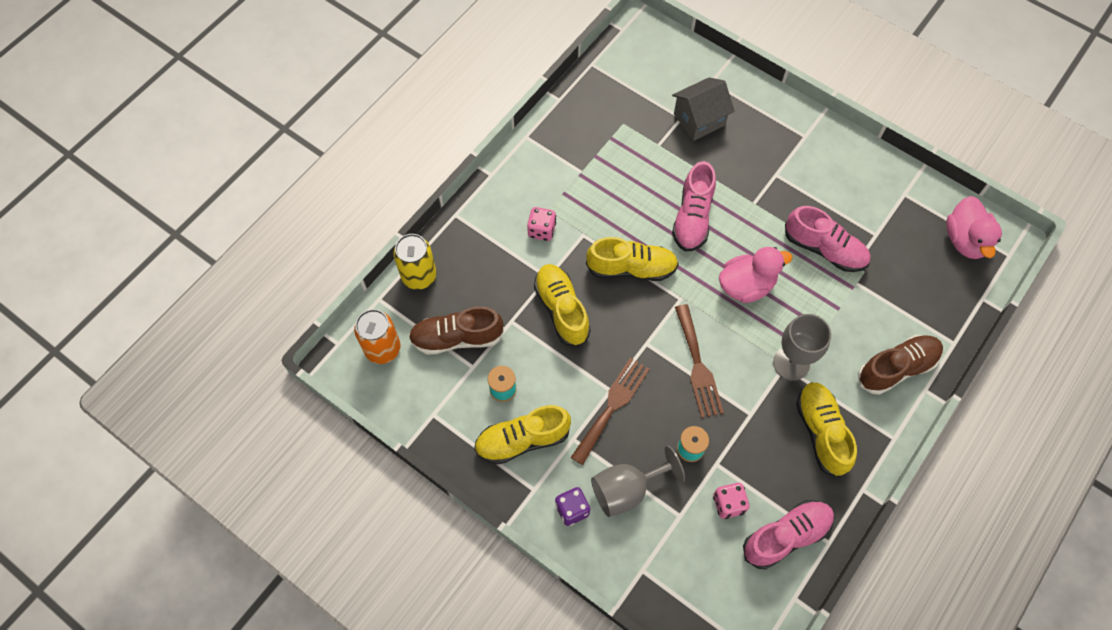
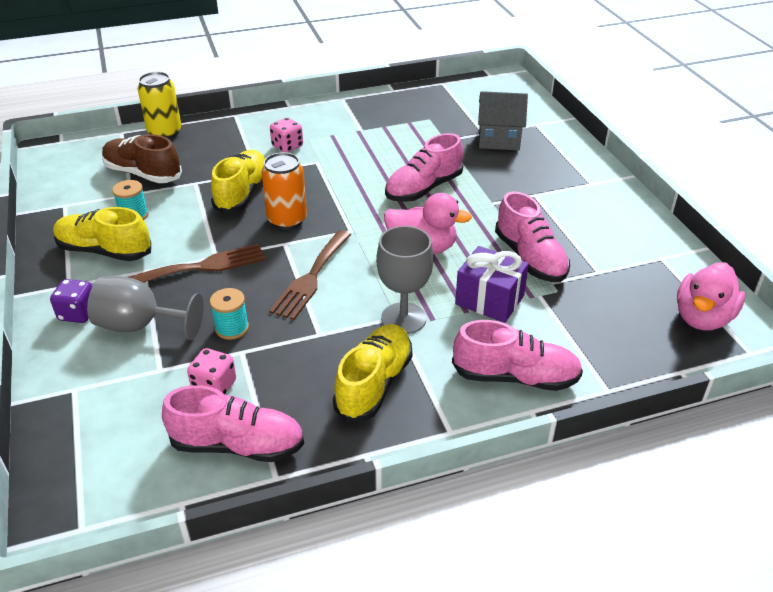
camera: 35 degrees right, 25 degrees down
orange can [354,309,401,364] -> orange can moved to [262,152,307,230]
yellow shoe [586,237,679,281] -> none
brown shoe [858,335,943,395] -> pink shoe [452,320,583,391]
none -> purple gift [455,246,529,323]

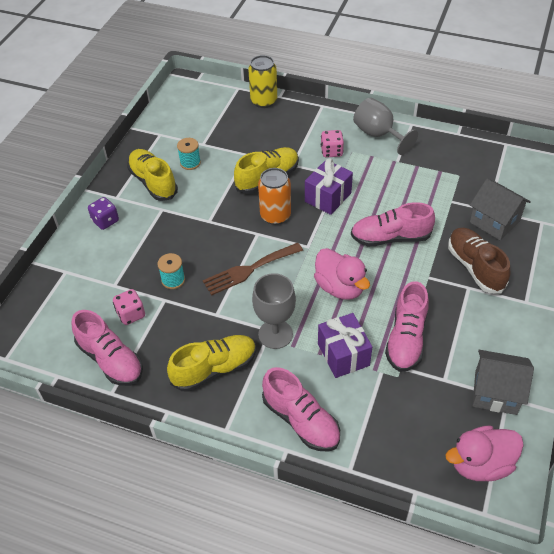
camera: 40 degrees right, 10 degrees up
grey goblet [87,276,204,340] -> grey goblet moved to [353,98,418,155]
brown shoe [102,134,182,183] -> brown shoe moved to [448,228,510,294]
brown fork [129,244,266,283] -> none
none -> purple gift [305,158,353,215]
none -> grey house [473,350,534,415]

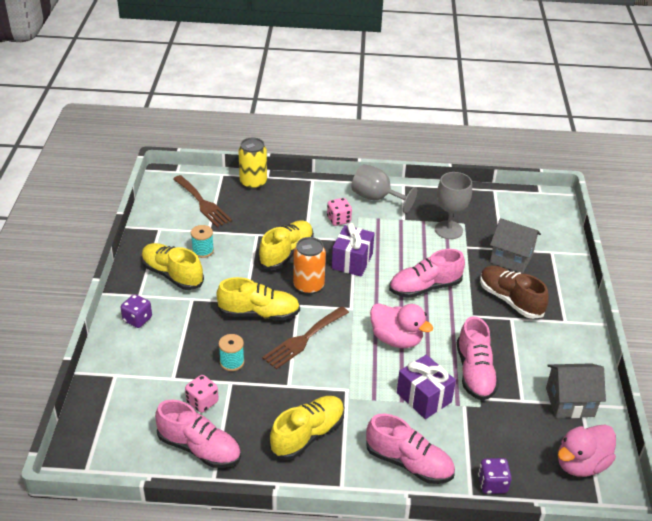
camera: 20 degrees left, 10 degrees down
grey goblet [252,273,296,349] -> grey goblet moved to [435,172,472,239]
none -> brown fork [173,175,232,227]
none -> yellow shoe [217,277,300,321]
none -> purple dice [478,458,512,494]

